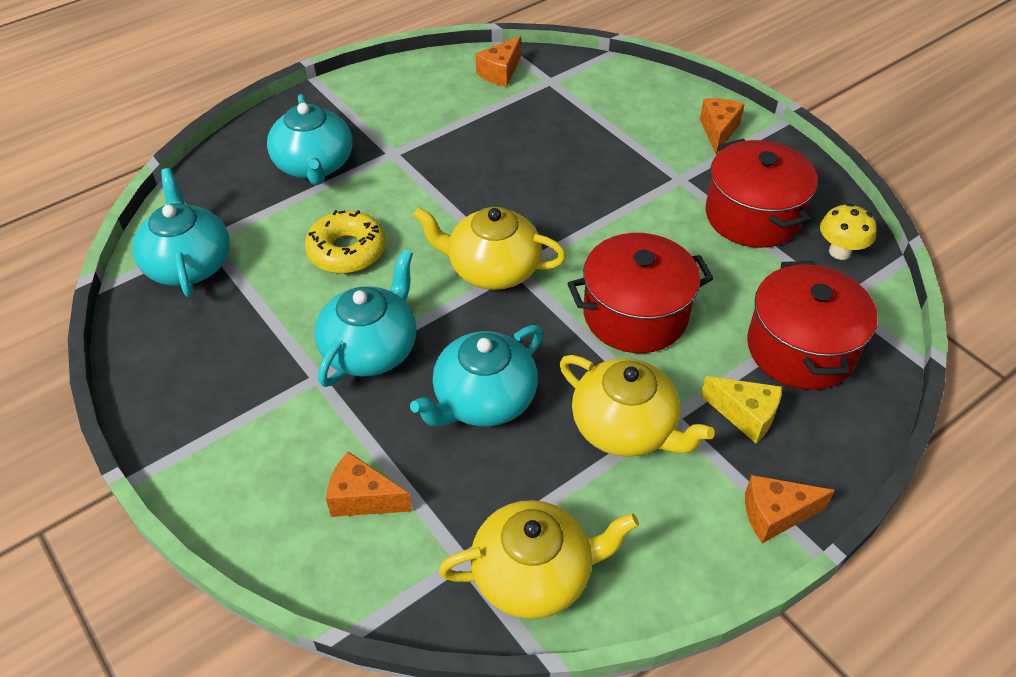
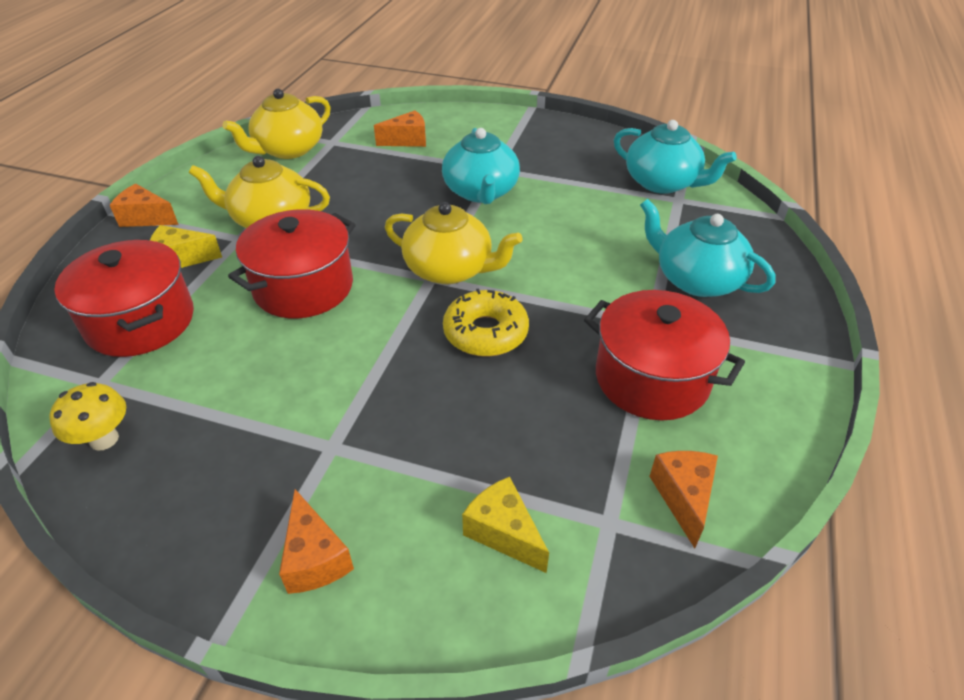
camera: 145 degrees right, 5 degrees down
yellow donut [305,210,386,273] -> yellow donut moved to [443,289,529,357]
turquoise teapot [410,325,544,426] -> none
yellow teapot [413,207,566,290] -> yellow teapot turned 45 degrees clockwise [385,202,522,284]
red pot [706,139,818,248] -> red pot moved to [584,290,745,420]
orange cheese [745,475,835,543] -> orange cheese turned 120 degrees counterclockwise [110,184,179,227]
none -> yellow cheese [462,477,549,573]

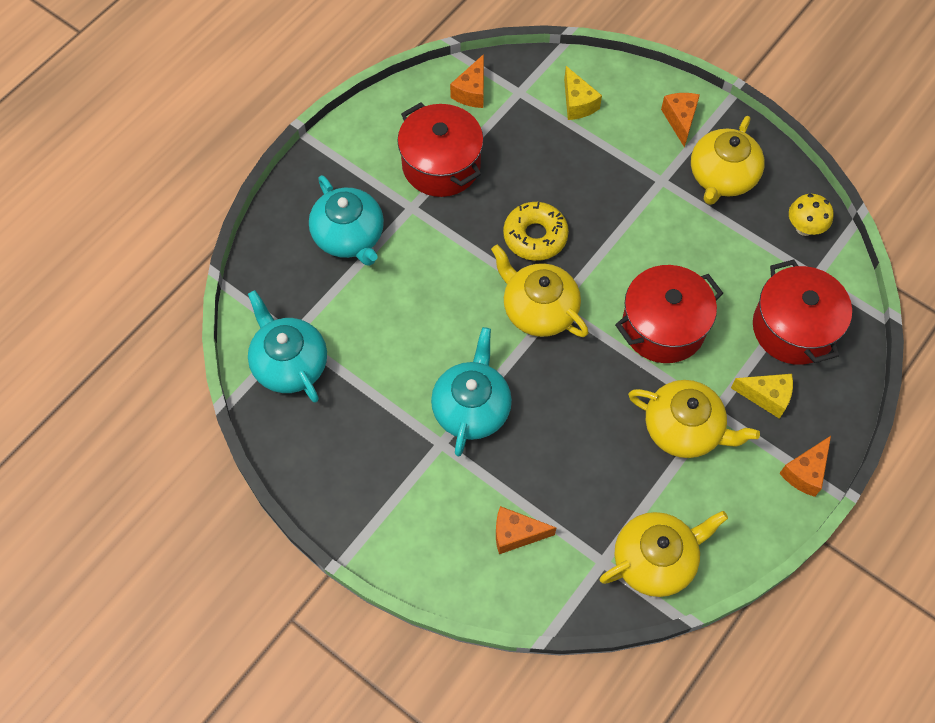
camera: 160 degrees left, 20 degrees up
orange cheese [110,184,179,227] -> orange cheese turned 90 degrees clockwise [779,436,831,497]
none -> yellow teapot [691,116,765,205]

